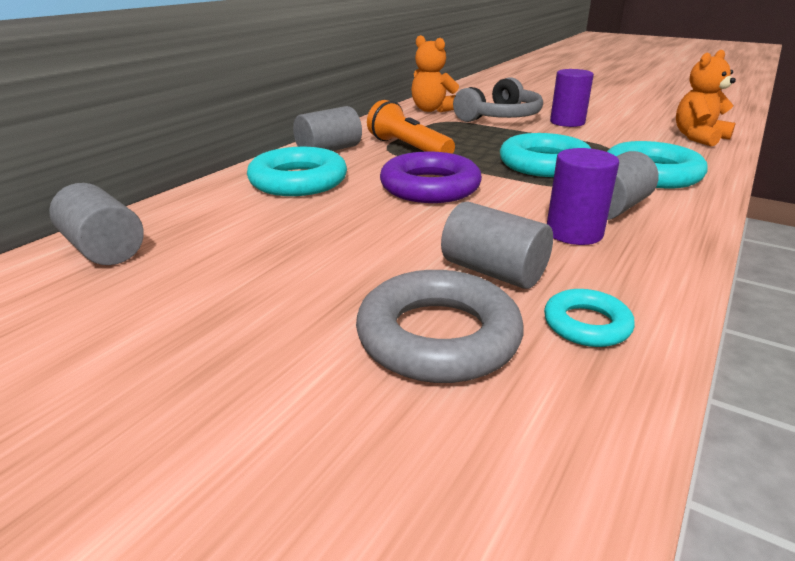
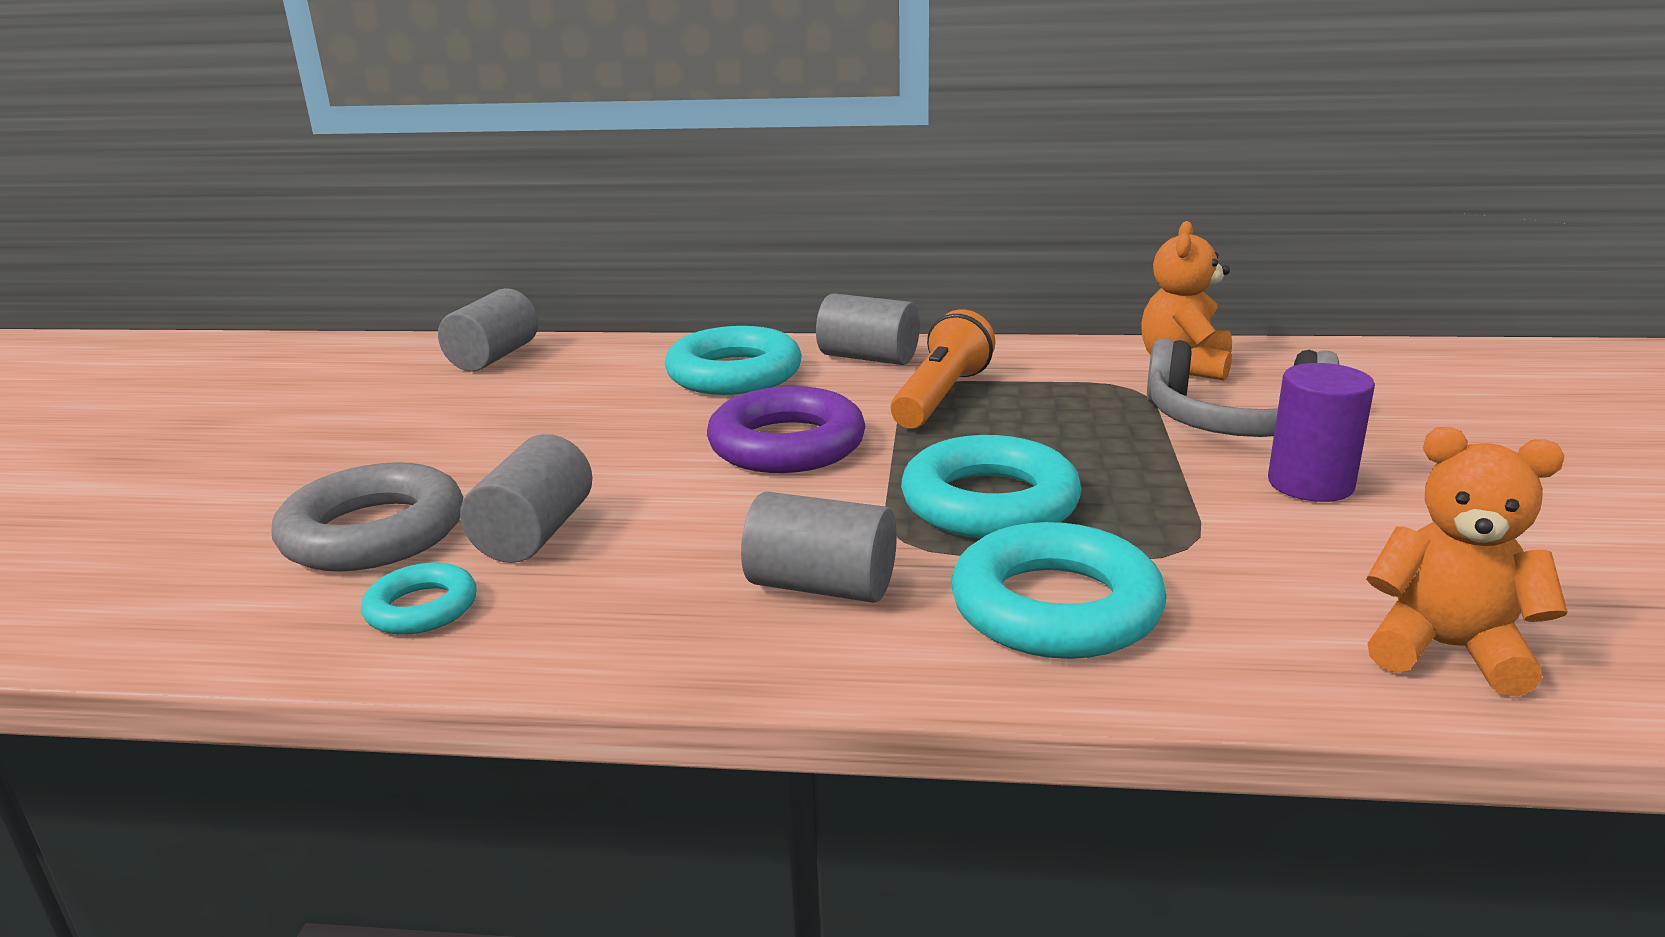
camera: 65 degrees right, 5 degrees down
purple cylinder [547,148,619,245] -> none

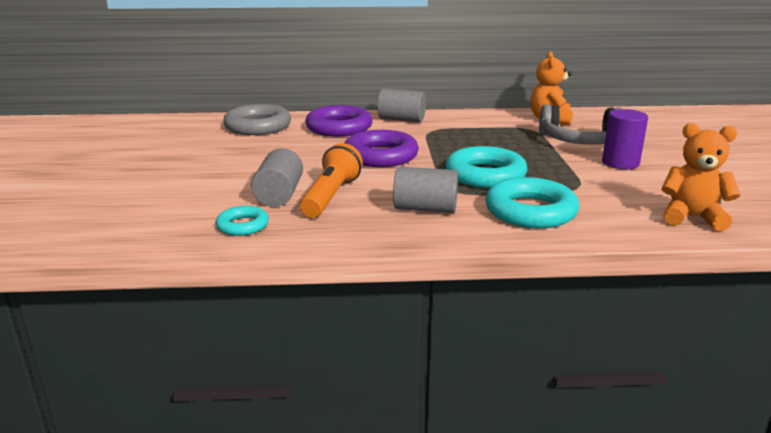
camera: 10 degrees left, 0 degrees up
grey ring [272,462,463,571] -> grey ring moved to [223,104,291,135]
grey cylinder [438,288,538,371] -> none
turquoise ring [665,326,801,395] -> purple ring [305,105,373,137]
orange flashlight [891,309,996,428] -> orange flashlight moved to [300,143,363,218]

